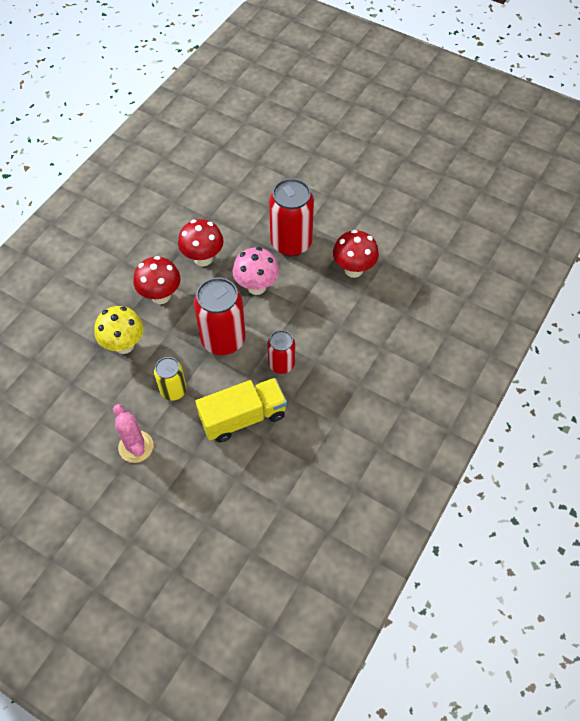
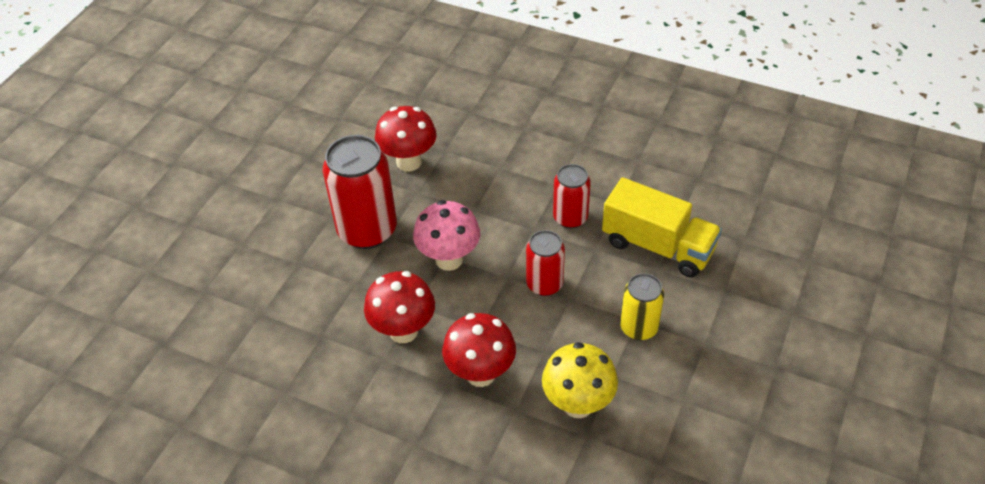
camera: 95 degrees left, 10 degrees down
pink cactus [113,404,153,463] -> none
red can [194,277,246,355] -> red can [526,230,565,296], size x0.58
yellow truck [195,378,287,442] -> yellow truck turned 150 degrees clockwise [602,177,722,278]

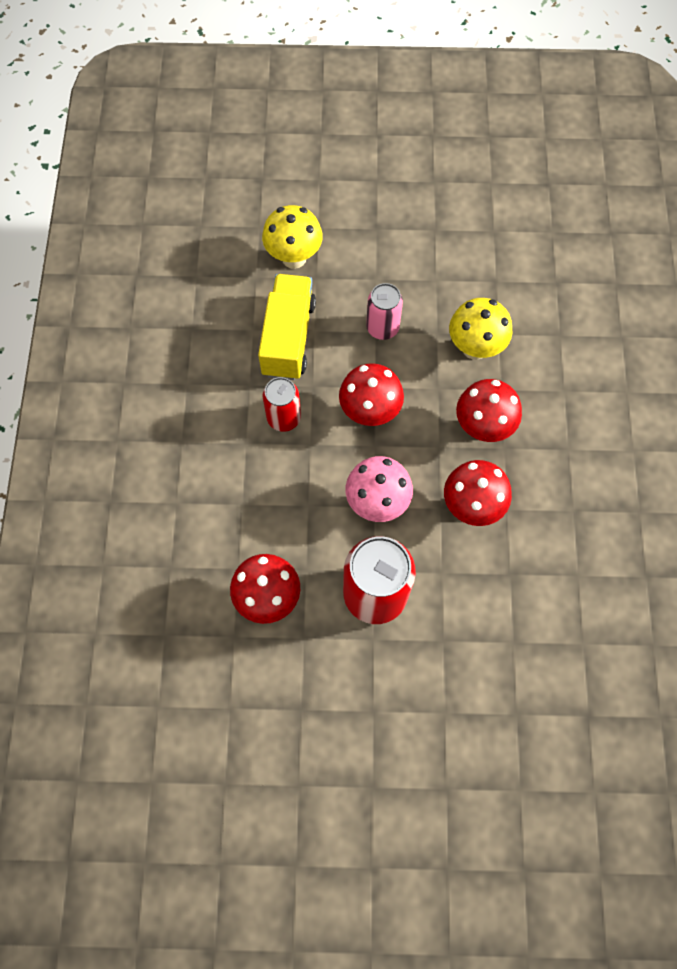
camera: 115 degrees left, 20 degrees up
red can [526,230,565,296] -> red mushroom [339,363,404,426]
yellow can [620,273,664,341] -> pink can [366,283,403,340]
none -> yellow mushroom [262,205,323,269]

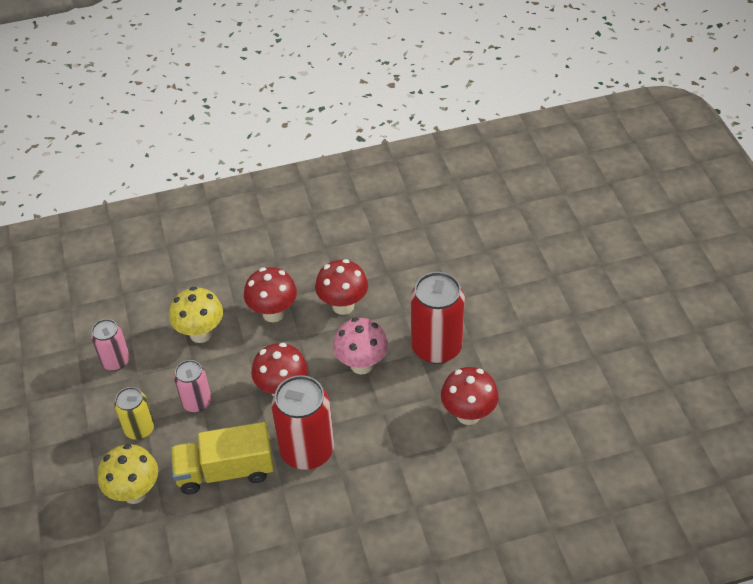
camera: 105 degrees left, 20 degrees down
red can [263,377,301,432] -> red can [272,375,334,470], size x1.73
none -> pink can [91,319,130,371]
none -> yellow can [114,387,154,440]

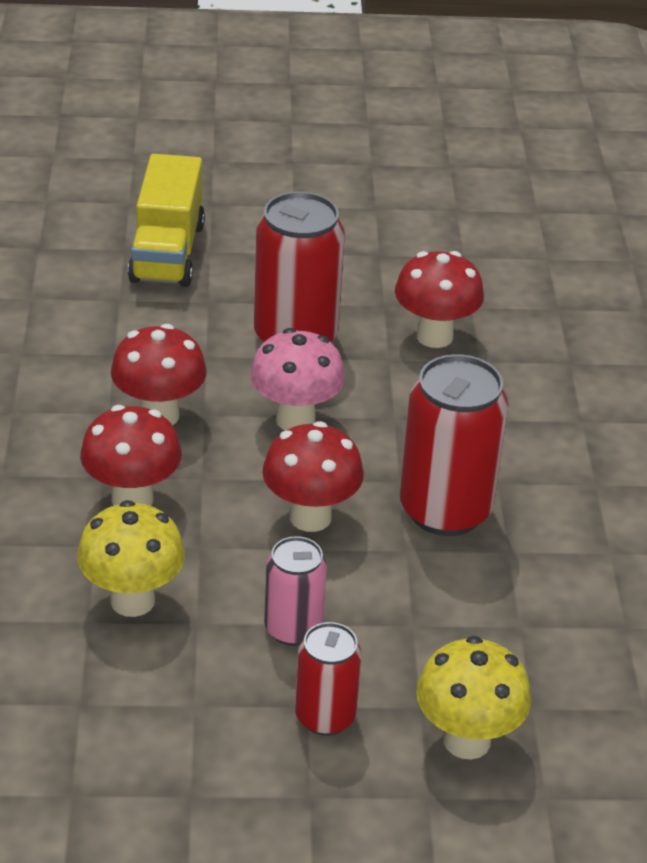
camera: 80 degrees left, 10 degrees down
pink can [91,319,130,371] -> none
yellow can [114,387,154,440] -> red can [295,622,362,736]
yellow truck [171,422,274,495] -> yellow truck moved to [128,154,205,287]

